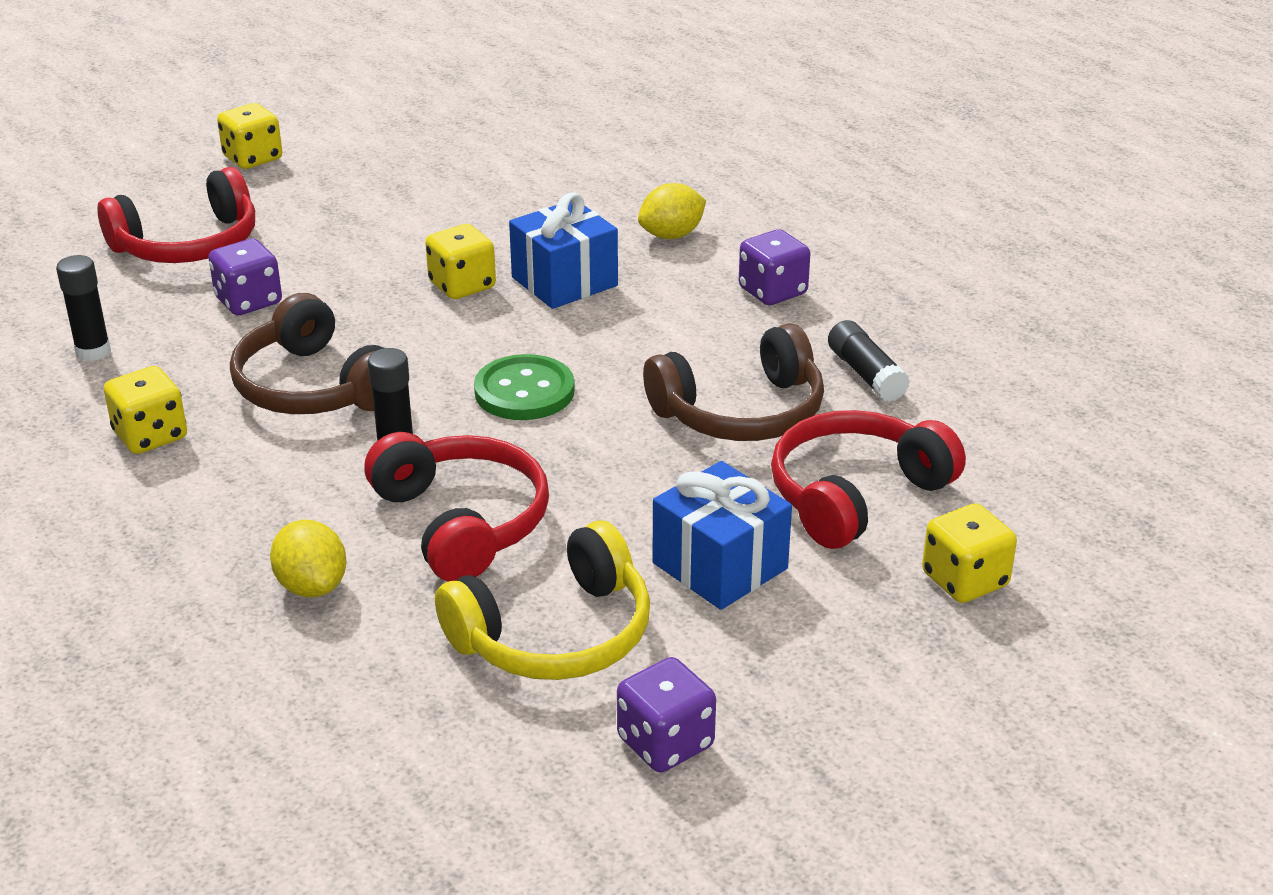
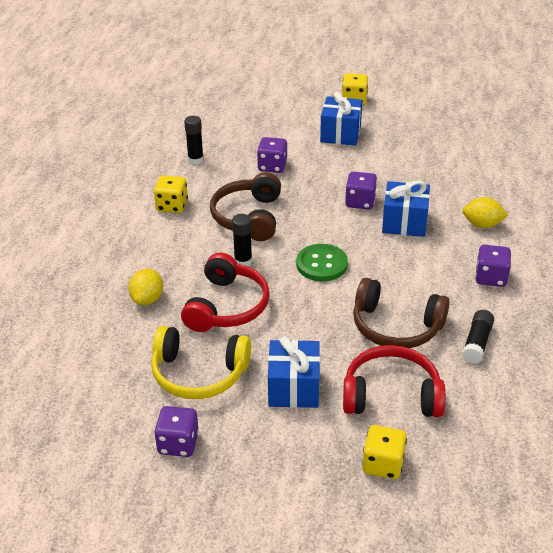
camera: 45 degrees right, 5 degrees up
red headphones [97,167,255,263] -> none
yellow dice [425,224,496,299] -> purple dice [345,171,377,209]
none -> blue gift [320,92,362,146]

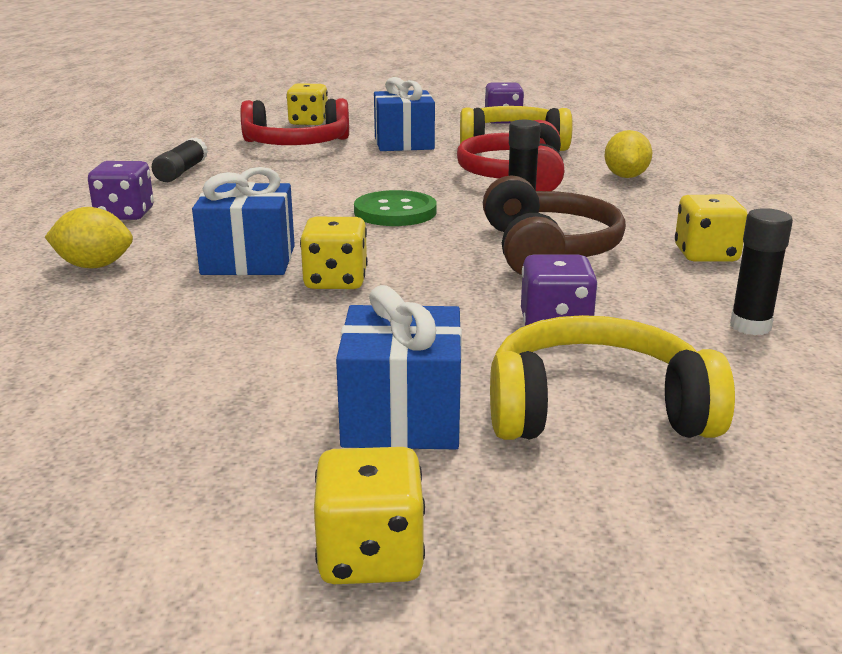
camera: 170 degrees right, 15 degrees down
purple dice [345,171,377,209] -> yellow dice [300,217,368,289]
brown headphones [353,278,450,348] -> none
none -> yellow headphones [490,315,735,440]

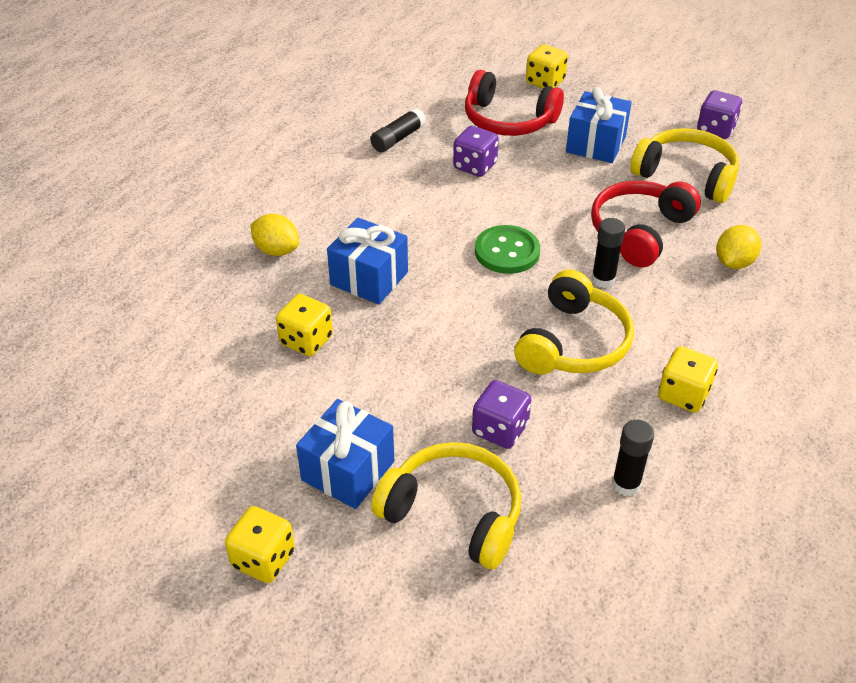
camera: 30 degrees right, 20 degrees up
purple dice [88,161,154,220] -> purple dice moved to [453,126,499,177]
yellow dice [300,217,368,289] -> yellow dice moved to [276,294,333,356]
brown headphones [483,176,626,275] -> yellow headphones [514,270,634,374]

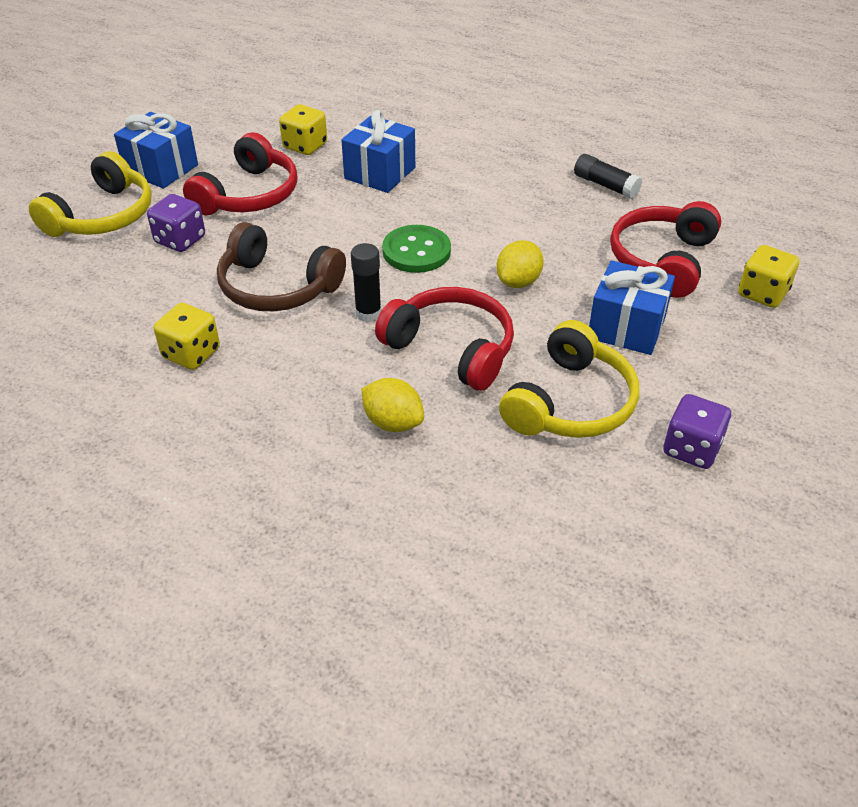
camera: 90 degrees right, 0 degrees up
yellow dice [225,506,295,583] -> none
yellow lemon [251,214,299,256] -> yellow lemon moved to [496,240,544,288]
purple dice [453,126,499,177] -> none
yellow headphones [514,270,634,374] -> brown headphones [217,222,346,311]
black glue stick [612,420,654,496] -> none
none -> red headphones [183,132,297,215]

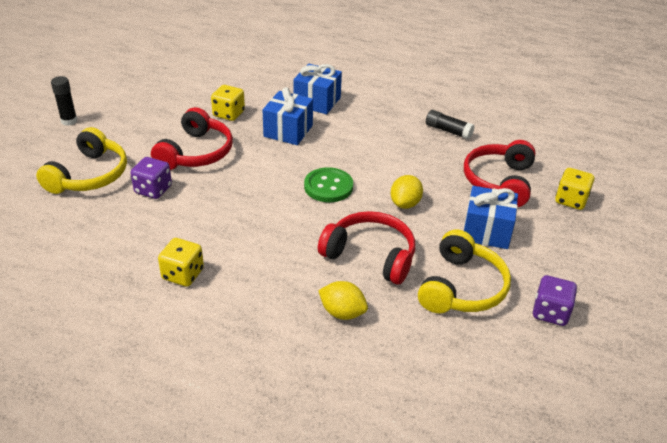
camera: 10 degrees left, 5 degrees down
blue gift [114,112,198,189] -> blue gift moved to [293,64,342,114]
brown headphones [217,222,346,311] -> none
black glue stick [351,243,381,322] -> black glue stick moved to [51,76,77,126]

